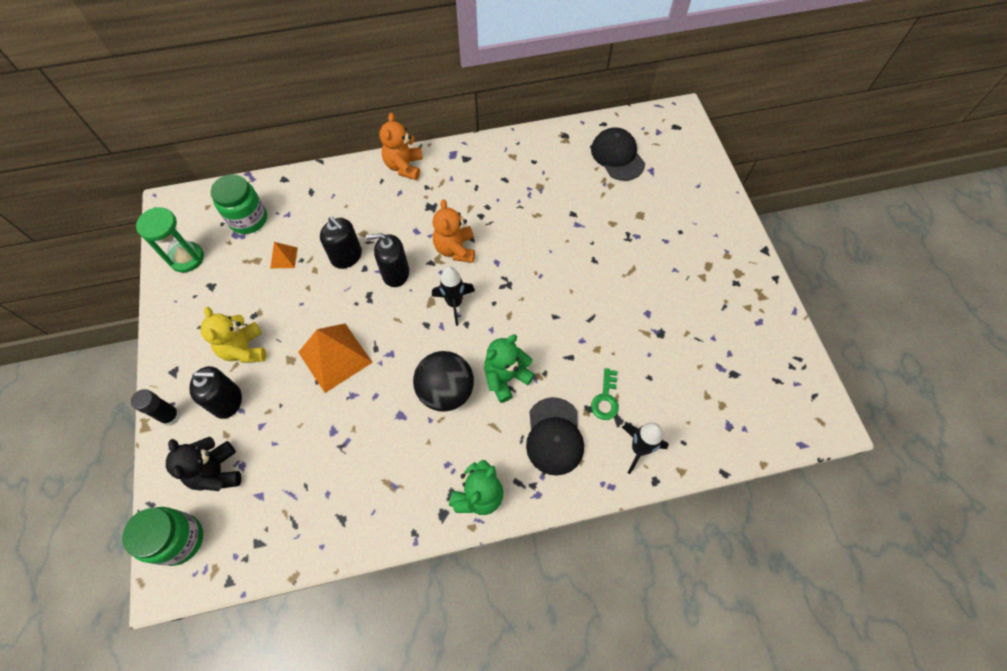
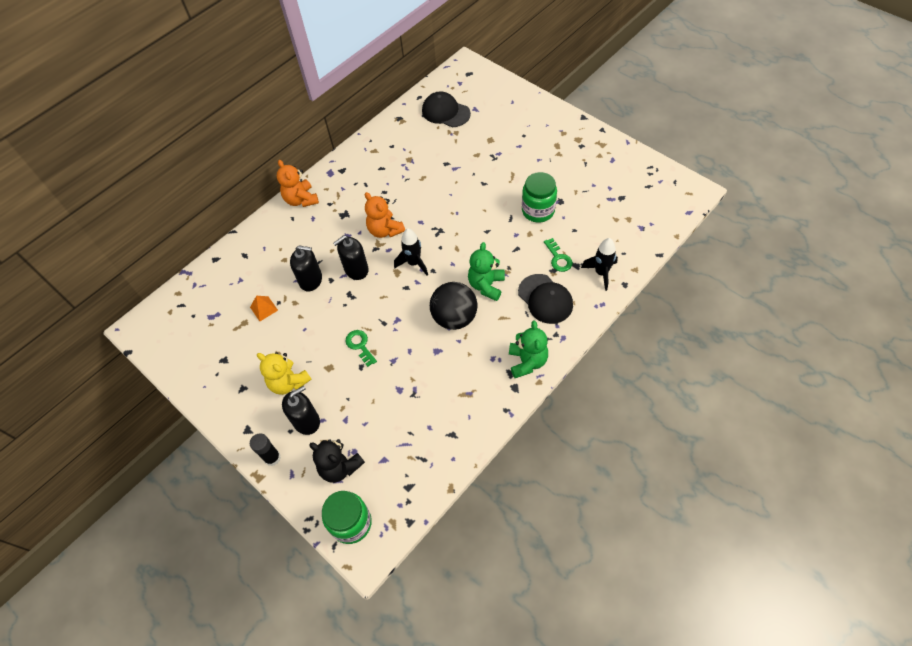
camera: 30 degrees left, 5 degrees down
green hourglass [136,207,204,273] -> none
green jar [210,174,267,234] -> green jar moved to [522,172,557,223]
orange pyramid [298,323,373,393] -> green key [345,330,377,367]

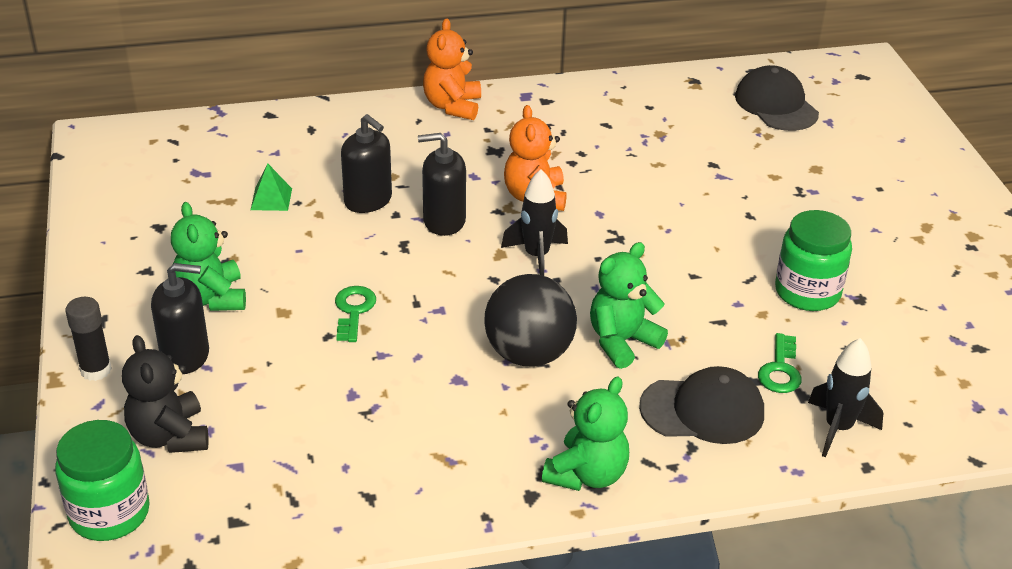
camera: 30 degrees right, 20 degrees down
orange pyramid [250,296,278,321] -> green pyramid [251,163,292,211]
yellow teddy bear [257,352,312,395] -> green teddy bear [171,202,246,311]
black cap [518,274,573,324] -> black cap turned 90 degrees counterclockwise [639,366,764,444]

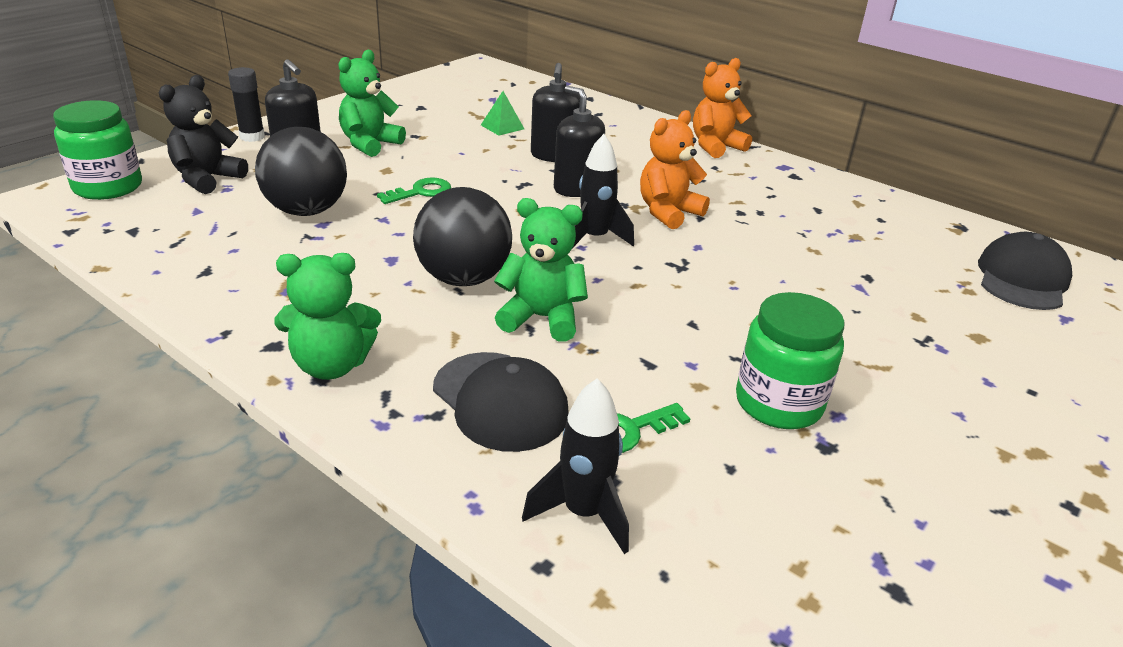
camera: 50 degrees right, 5 degrees down
none -> black ball [255,127,347,216]

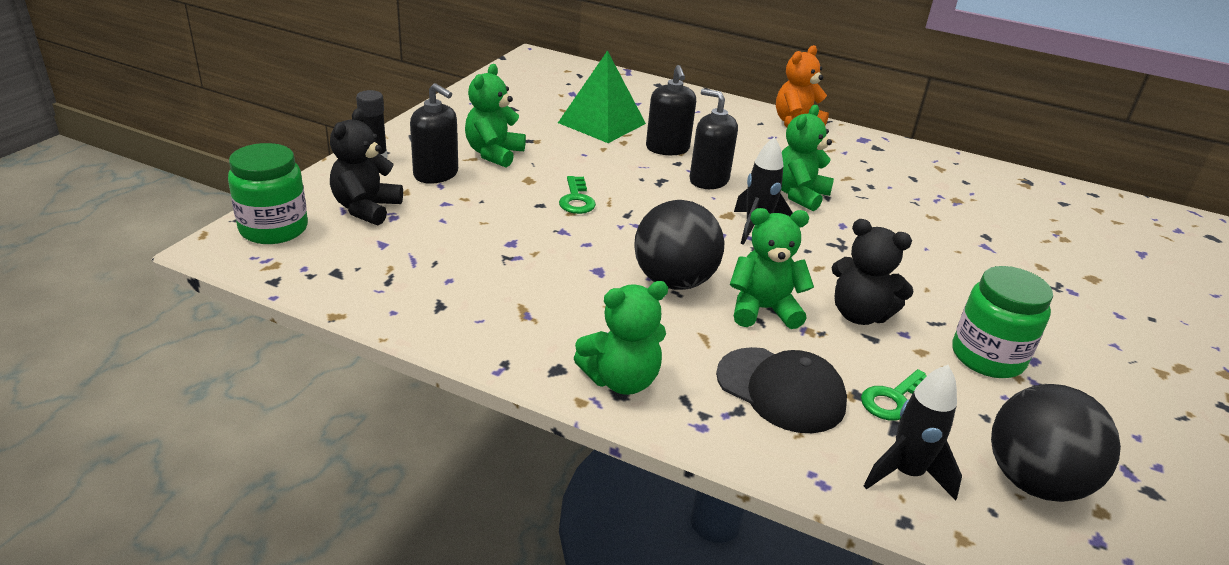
camera: 15 degrees left, 0 degrees up
black ball [255,127,347,216] -> black ball moved to [991,384,1121,502]
green key [377,177,451,204] -> green key turned 135 degrees clockwise [559,176,596,214]
green pyramid [481,91,524,136] -> green pyramid [558,50,646,143], size x2.08
orange teddy bear [640,110,710,229] -> green teddy bear [781,105,834,211]
black cap [978,232,1072,310] -> none
none -> black teddy bear [832,219,914,325]

